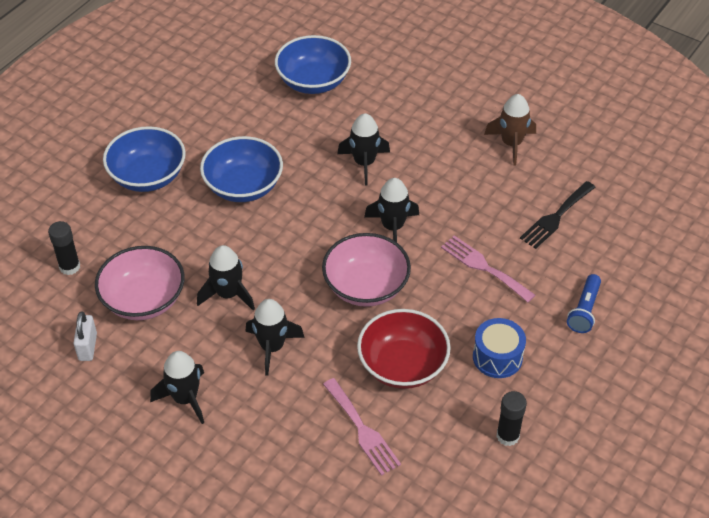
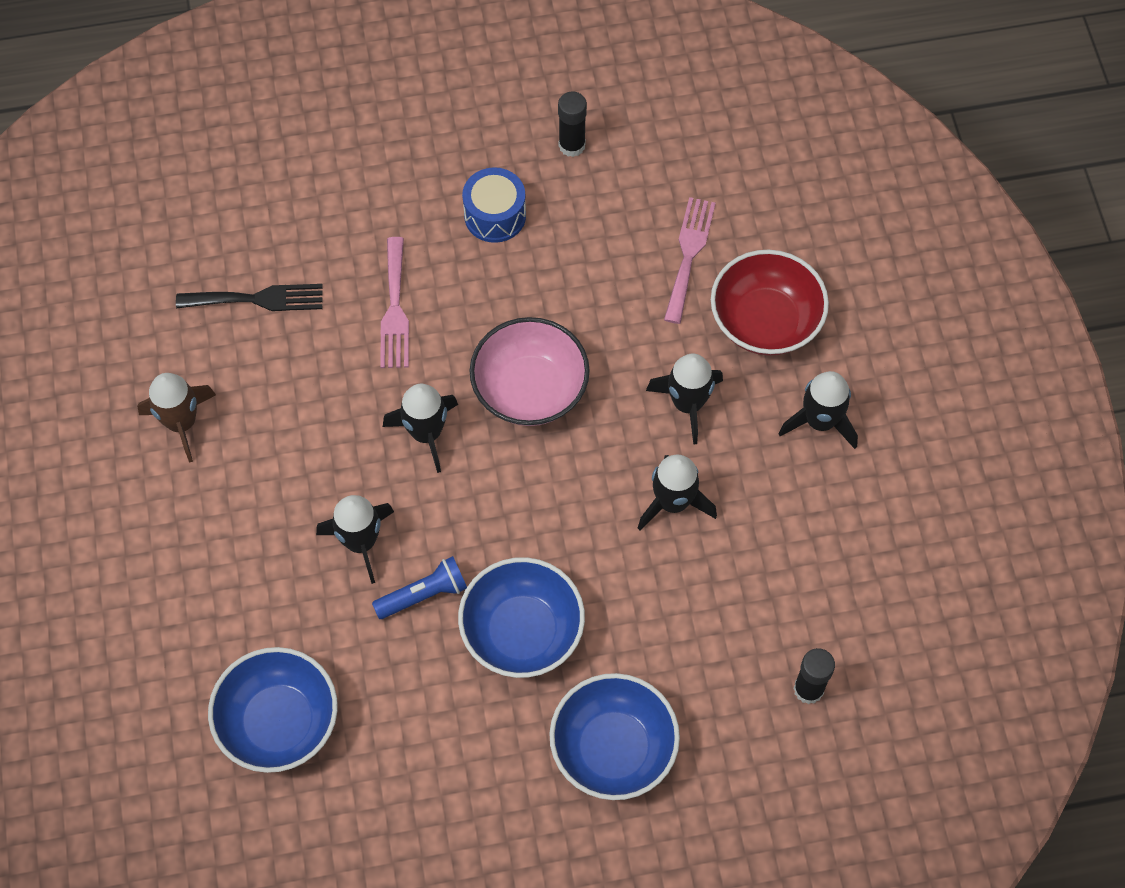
camera: 135 degrees left, 15 degrees up
white padlock [73,312,97,361] -> none
pink bowl [95,246,185,320] -> none
red bowl [357,309,451,389] -> red bowl moved to [711,250,829,356]
blue flashlight [567,274,601,333] -> blue flashlight moved to [372,556,467,619]

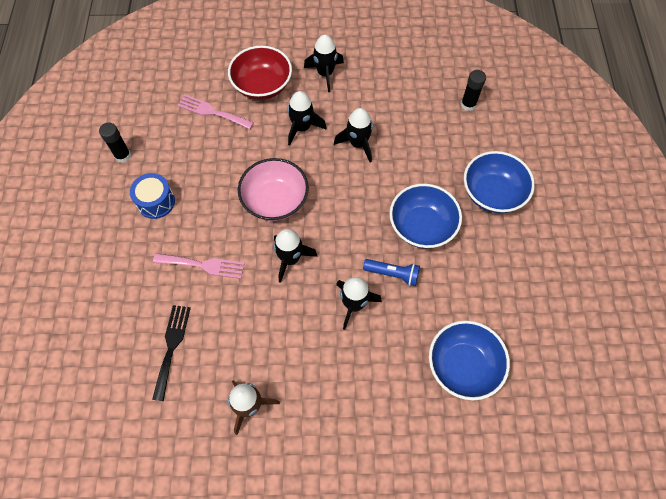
camera: 80 degrees left, 0 degrees up
blue flashlight [372,556,467,619] -> blue flashlight turned 120 degrees clockwise [363,259,420,286]

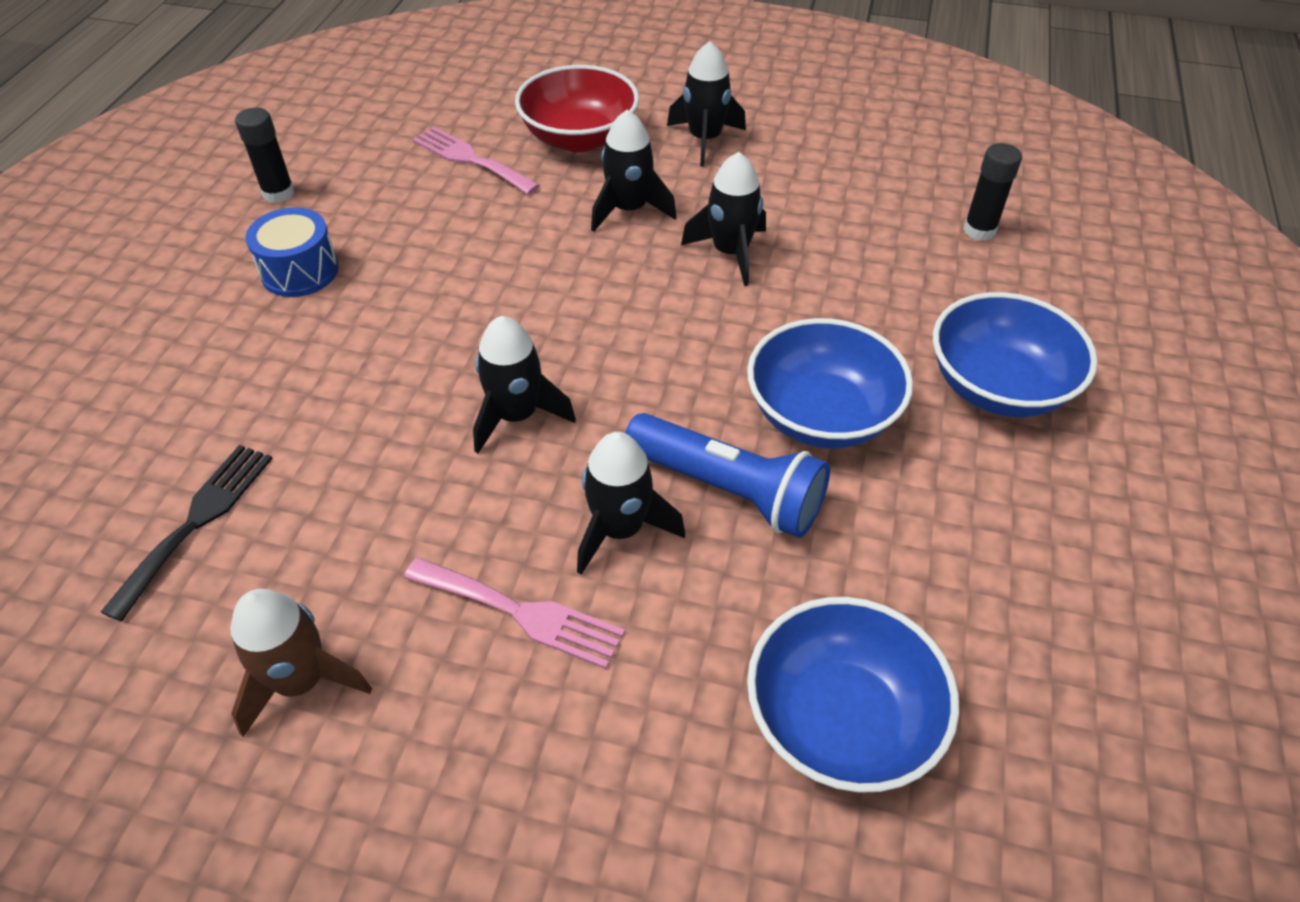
camera: 15 degrees right, 15 degrees down
pink fork [153,253,245,279] -> pink fork moved to [404,557,625,669]
pink bowl [238,158,309,221] -> none
blue flashlight [363,259,420,286] -> blue flashlight [625,413,830,538], size x1.59

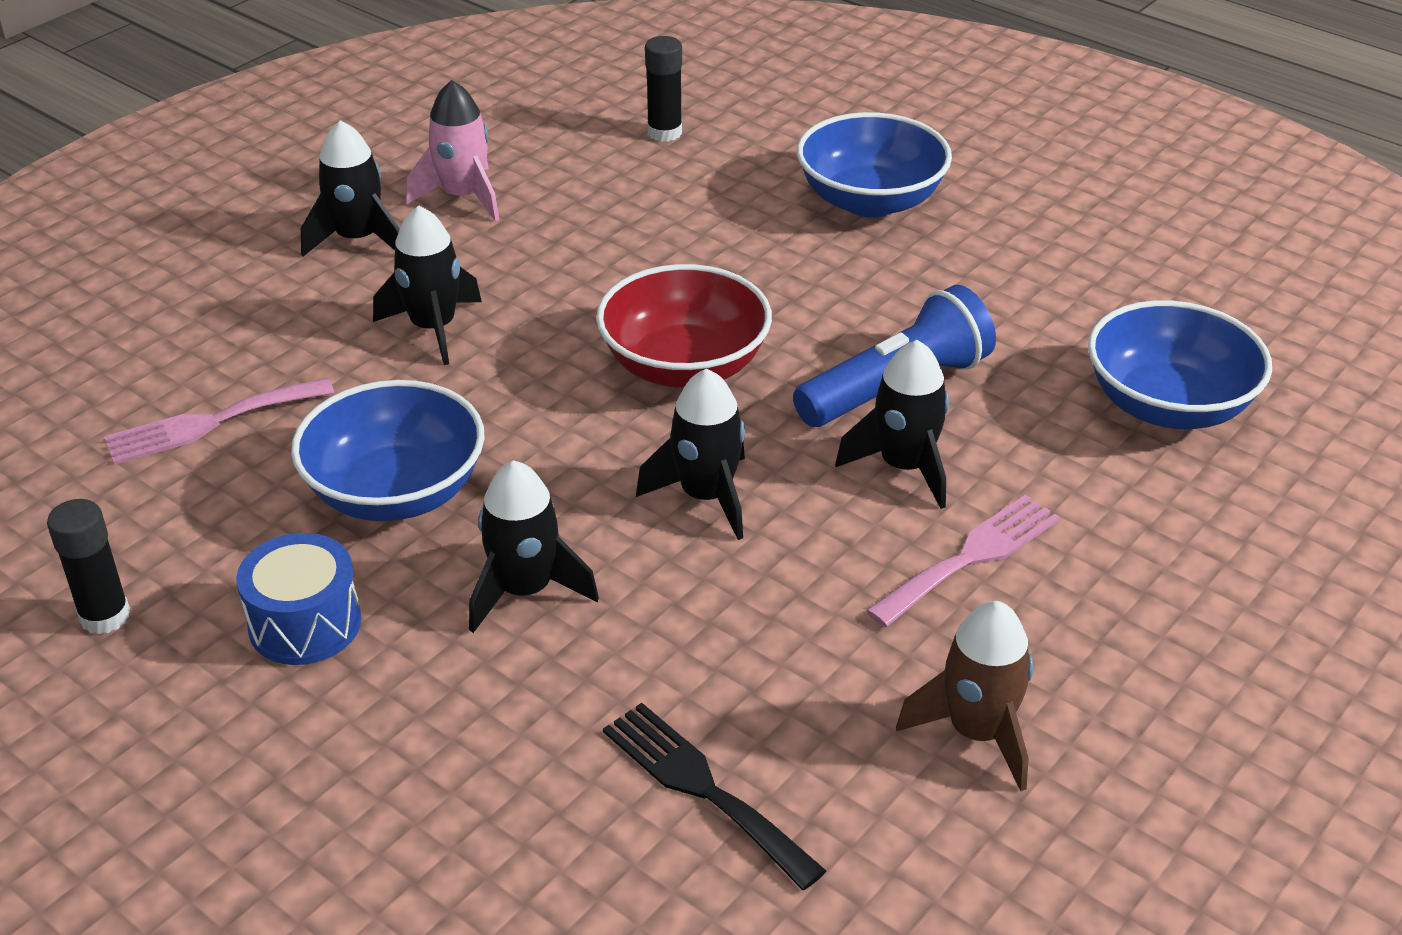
camera: 65 degrees left, 10 degrees down
red bowl [515,65,639,152] -> red bowl moved to [596,264,772,388]
black rocket [681,152,766,286] -> black rocket moved to [469,460,599,633]
blue bowl [747,318,913,448] -> blue bowl moved to [291,380,485,521]
none -> pink rocket [406,80,499,221]

